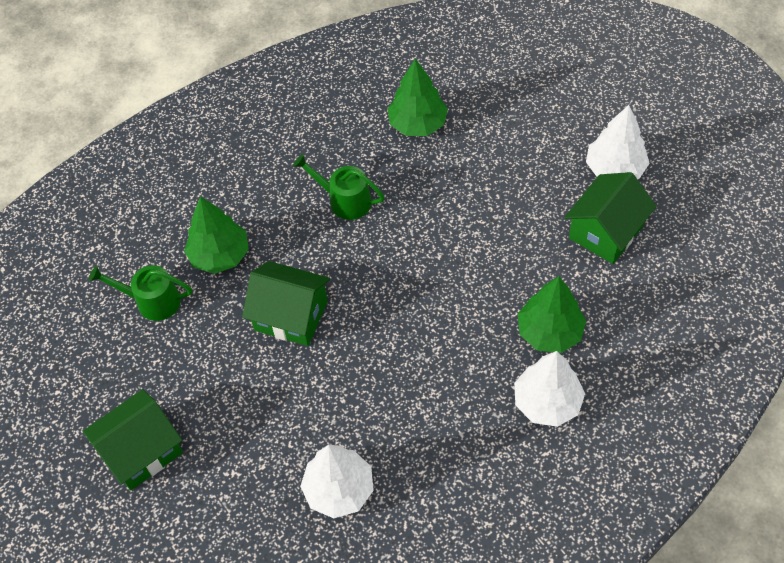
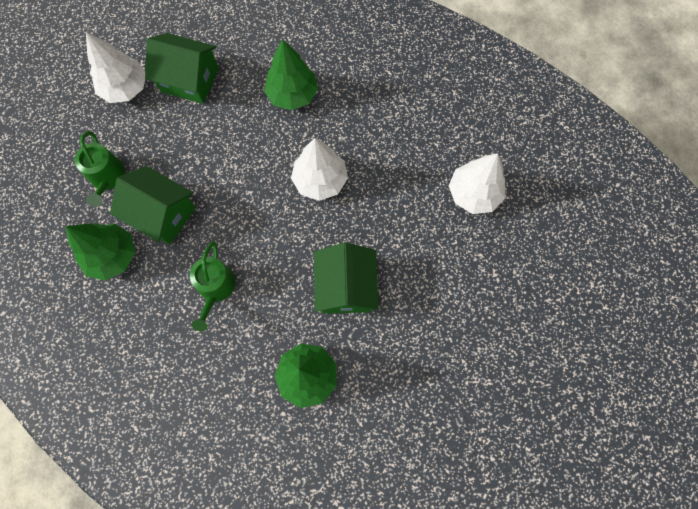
camera: 115 degrees left, 15 degrees up
green house [83,389,183,490] -> green house moved to [110,166,196,245]
green watering can [89,265,192,321] -> green watering can moved to [75,131,125,207]
white tree [514,351,585,427] -> white tree moved to [291,138,348,201]

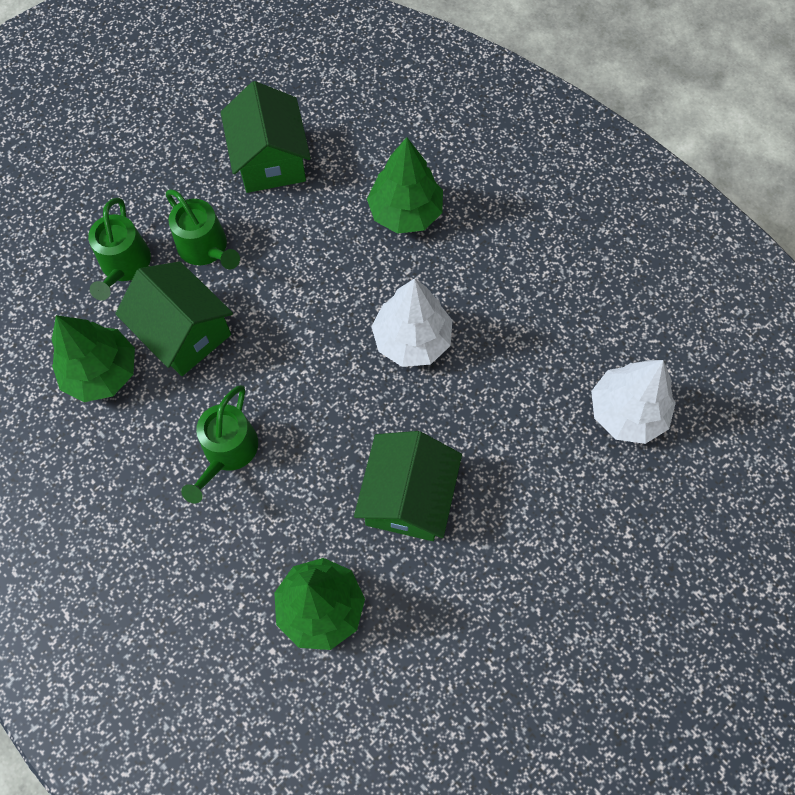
camera: 15 degrees right, 5 degrees down
white tree [86,32,145,103] -> none
green house [145,33,219,104] -> green house turned 45 degrees clockwise [221,81,311,193]
none -> green watering can [166,189,240,269]

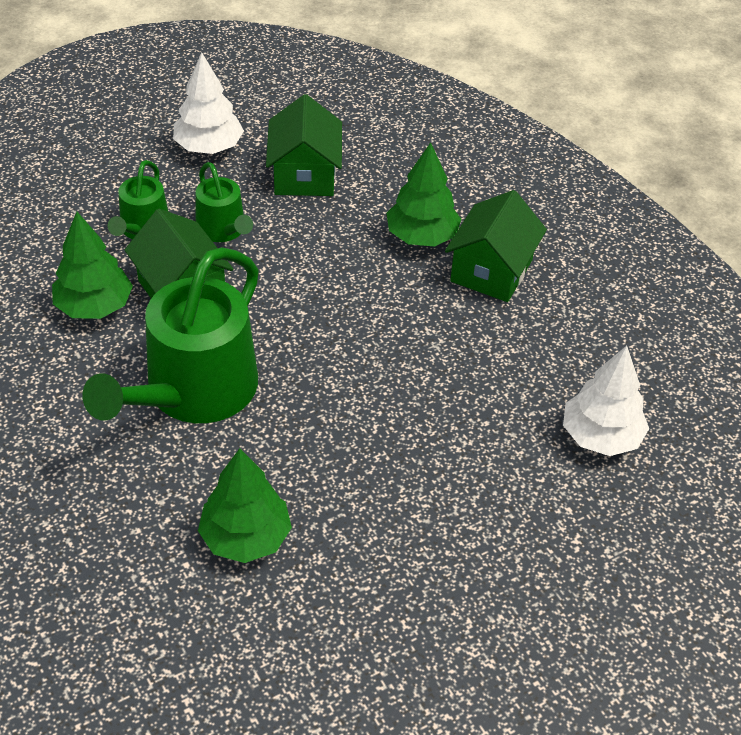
camera: 10 degrees right, 20 degrees down
green watering can [181,385,258,503] -> green watering can [82,247,259,423], size x1.99
green house [354,431,462,541] -> green house moved to [445,190,547,302]
white tree [371,278,452,367] -> white tree moved to [173,53,244,154]

